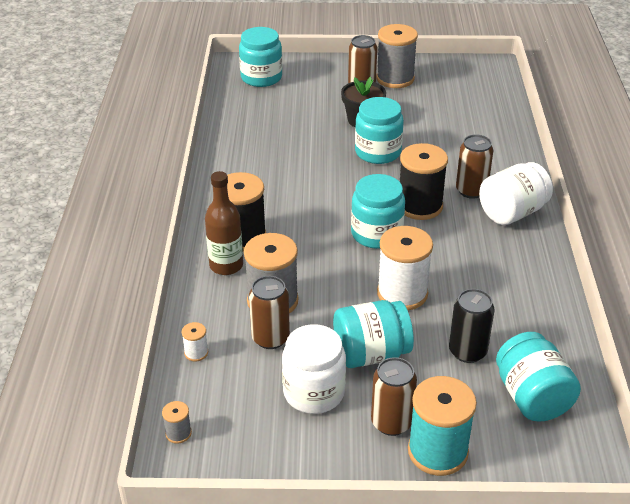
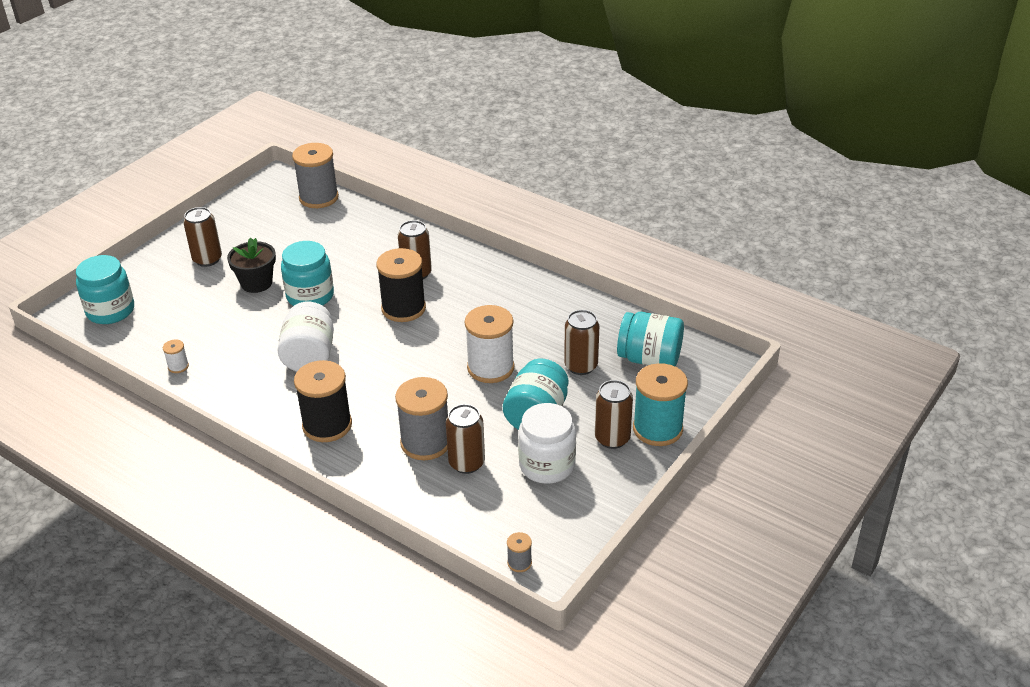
camera: 55 degrees left, 0 degrees up
white spool [182,322,208,362] -> white spool moved to [163,340,189,373]
brown bottle [205,171,243,275] -> none
turquoise jar [351,174,405,249] -> none
grey spool [376,24,418,88] -> grey spool moved to [292,143,339,208]
black can [449,289,495,363] -> brown can [564,310,599,375]
white jar [479,162,553,225] -> white jar moved to [277,302,334,371]

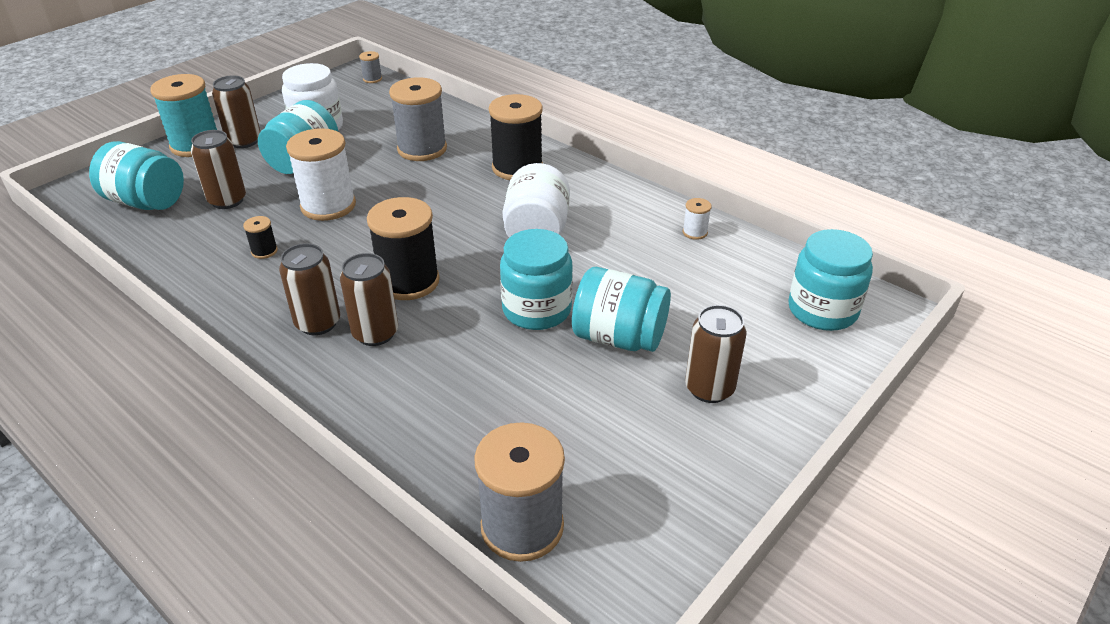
camera: 175 degrees left, 0 degrees up
black flower pot [227,238,276,293] -> turquoise jar [572,267,671,352]
brown can [446,404,485,474] -> brown can moved to [279,243,340,335]
none -> black spool [243,216,278,259]

